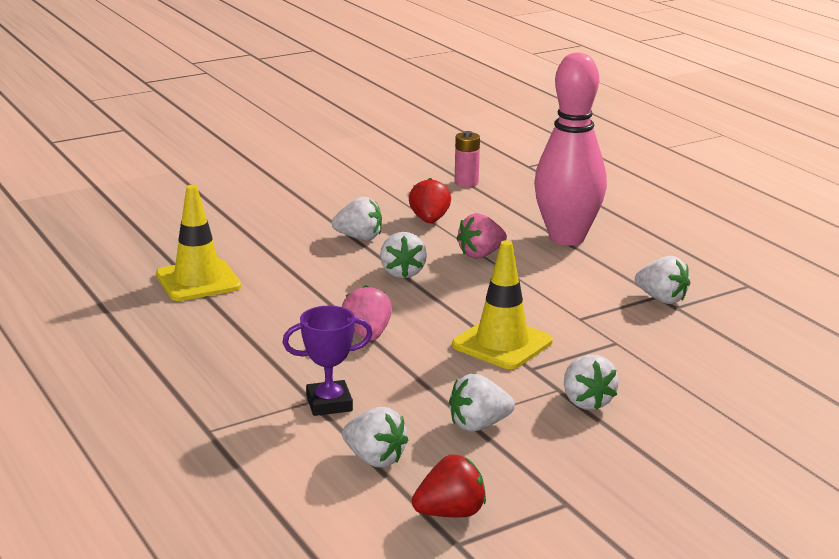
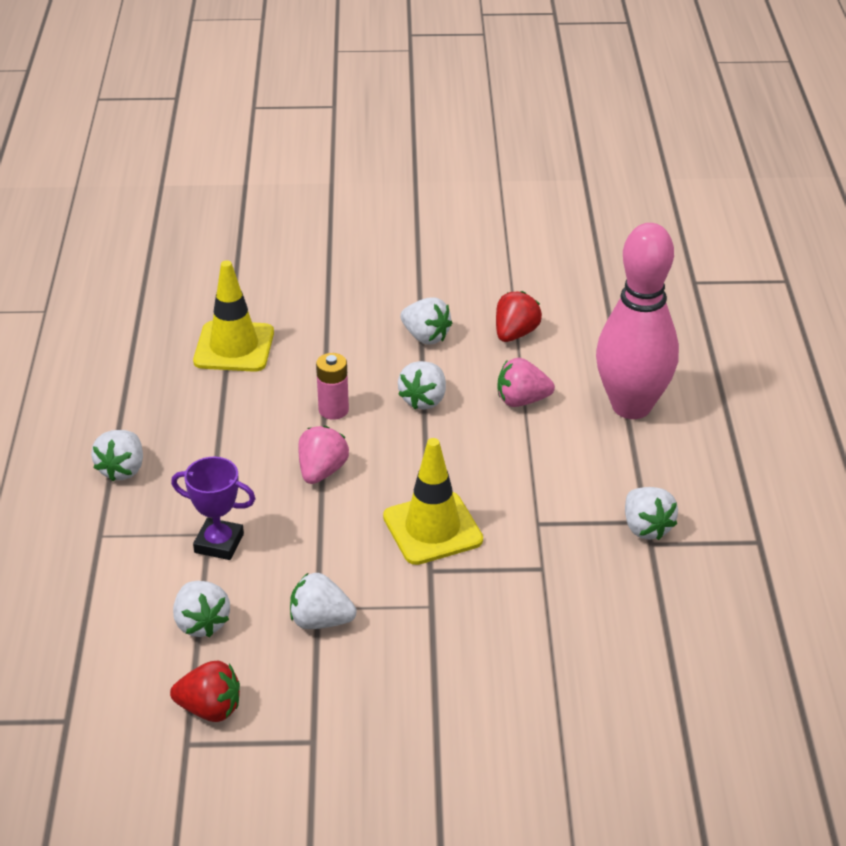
camera: 30 degrees right, 15 degrees up
pink battery [455,131,480,187] -> pink battery moved to [316,353,349,420]
white strawberry [564,355,619,410] -> white strawberry moved to [91,430,143,481]

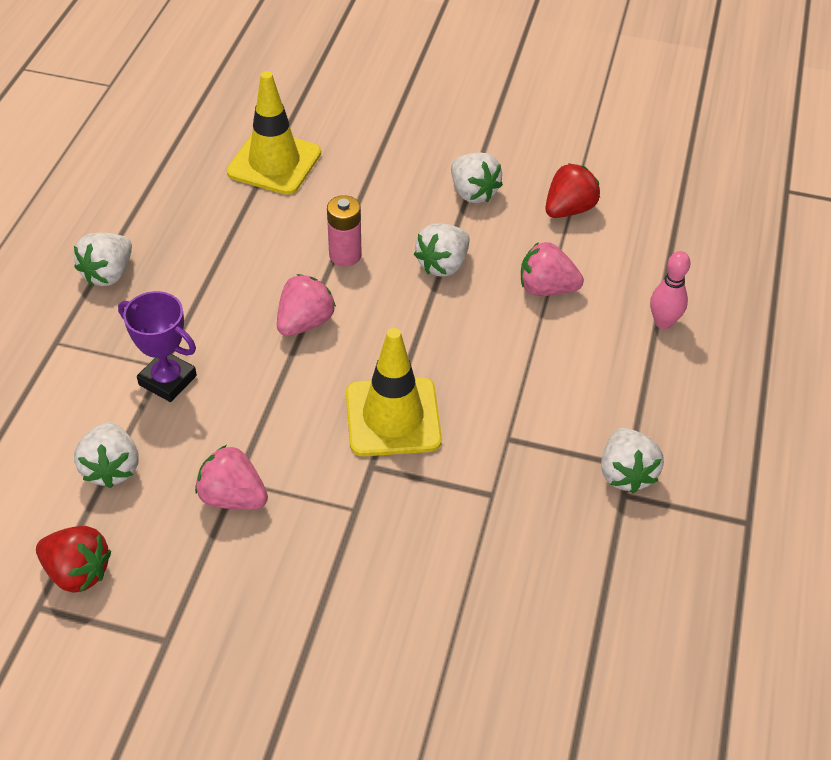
camera: 15 degrees right, 10 degrees up
white strawberry [290,572,357,629] -> pink strawberry [195,445,268,510]
pink bowling pin [596,223,679,419] -> pink bowling pin [650,251,691,329], size x0.40

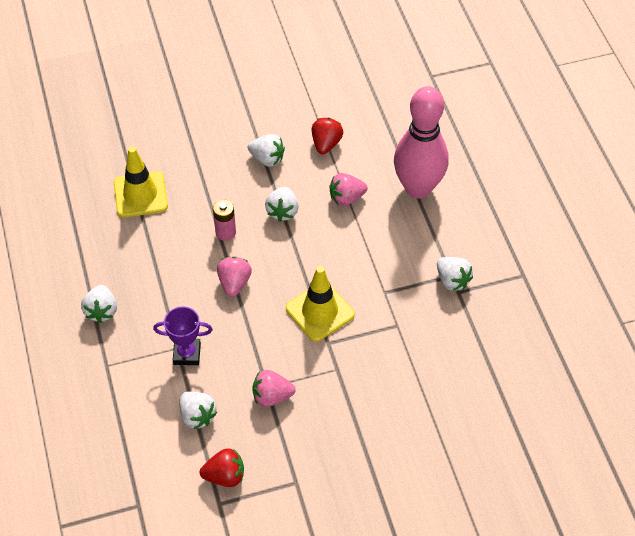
camera: 30 degrees left, 5 degrees up
pink bowling pin [650,251,691,329] -> pink bowling pin [394,86,448,198], size x2.49

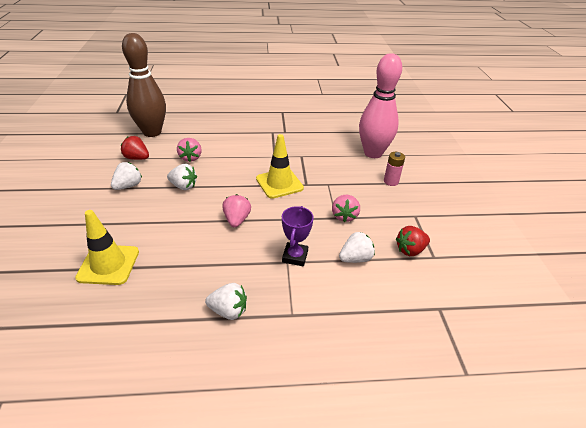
camera: 80 degrees left, 15 degrees down
red strawberry [200,448,244,487] -> red strawberry turned 120 degrees counterclockwise [396,226,430,256]
pink battery [213,200,236,241] -> pink battery moved to [384,152,405,186]
pink strawberry [217,257,252,297] -> pink strawberry turned 75 degrees clockwise [222,194,251,227]
pink bowling pin [394,86,448,198] -> pink bowling pin moved to [359,53,402,158]
white strawberry [437,257,473,291] -> none
none -> brown bowling pin [122,33,166,137]

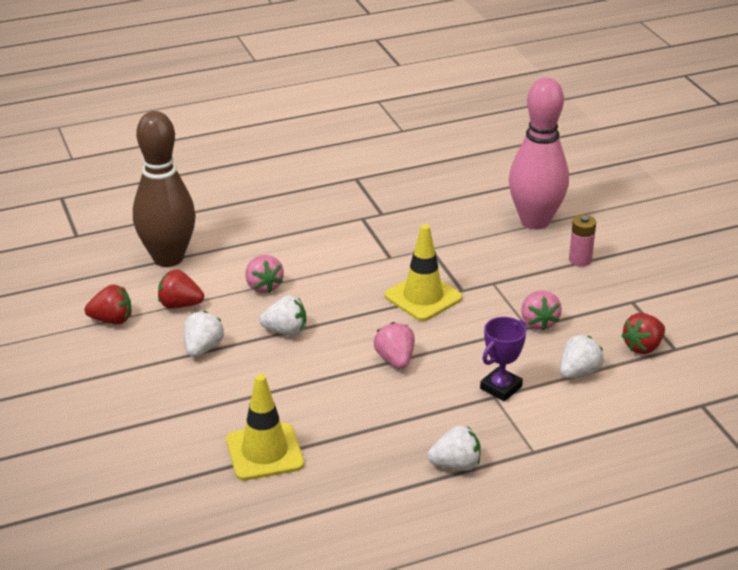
camera: 15 degrees left, 5 degrees down
purple trophy [282,206,314,266] -> purple trophy turned 45 degrees clockwise [480,317,526,401]
none -> red strawberry [85,285,131,325]

